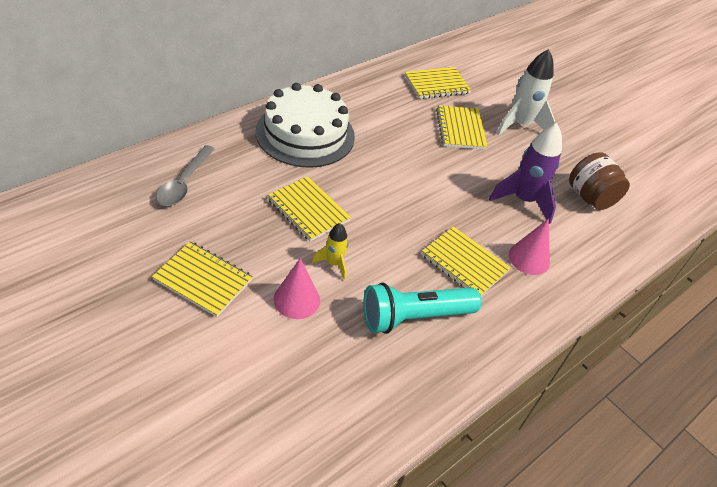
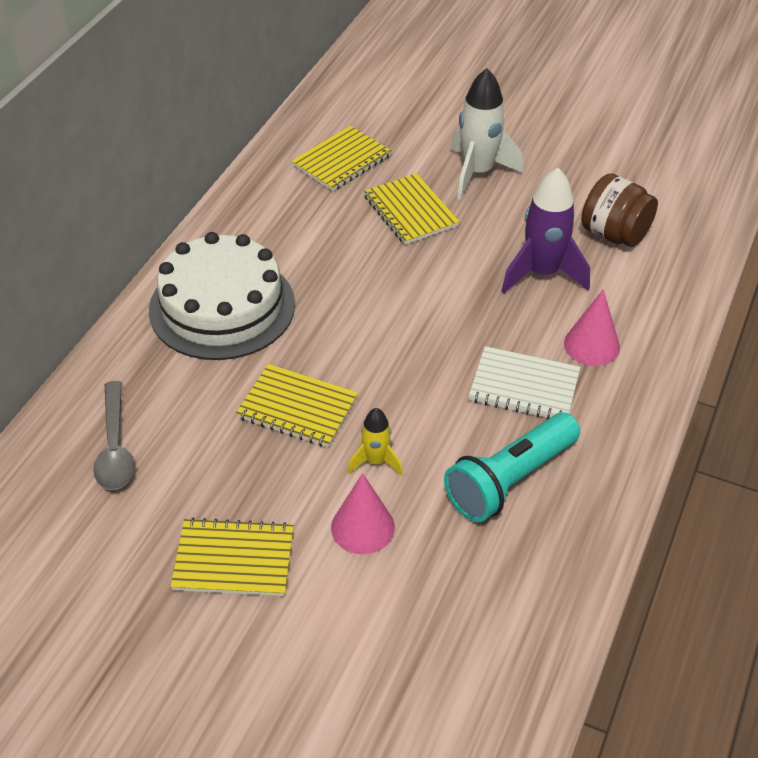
camera: 20 degrees left, 0 degrees up
yellow notebook [421,226,511,296] -> white notebook [468,346,580,419]

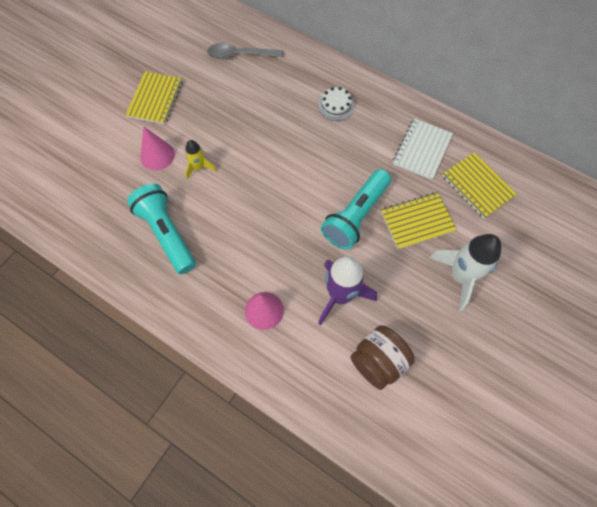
camera: 100 degrees right, 20 degrees up
white cake [149,232,295,360] -> white cake [318,87,354,121], size x0.41
yellow notebook [236,364,358,448] -> none
white notebook [468,346,580,419] -> white notebook moved to [393,118,453,180]
none -> turquoise flashlight [321,169,391,250]

